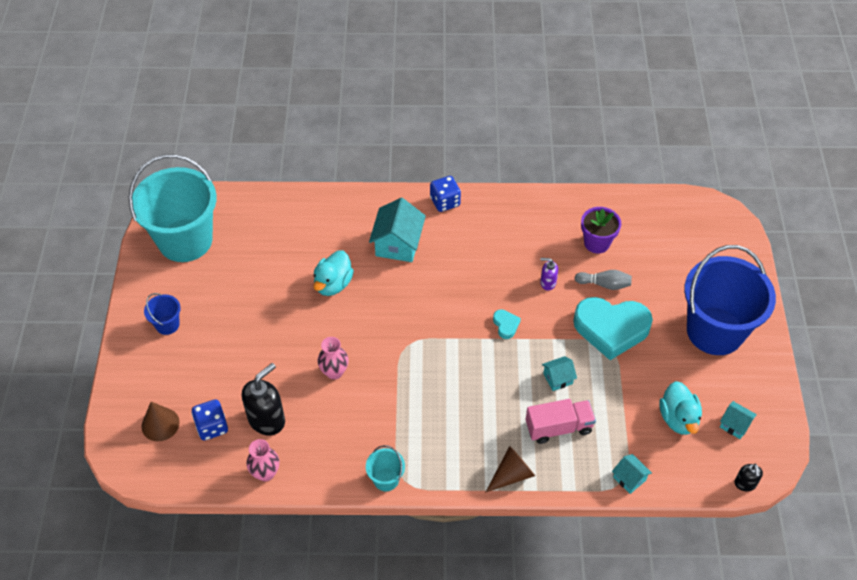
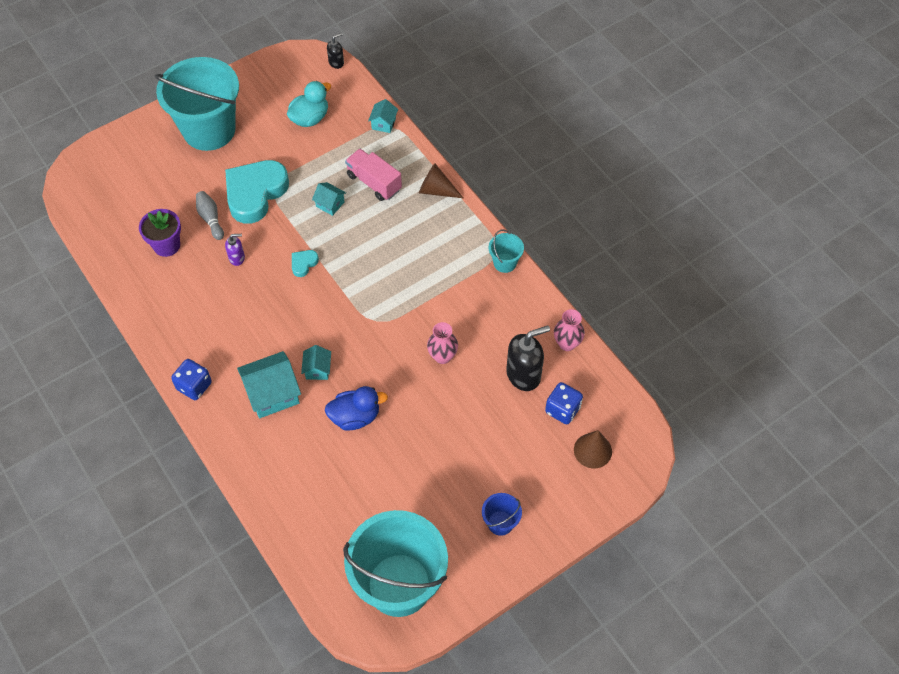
camera: 125 degrees left, 5 degrees up
black soap dispenser [242,363,285,435] -> black soap dispenser turned 150 degrees clockwise [506,326,550,391]
turquoise duck [313,250,354,296] -> blue duck [325,386,388,431]
purple soap dispenser [540,258,558,290] -> purple soap dispenser turned 75 degrees counterclockwise [225,234,245,266]
turquoise heart [573,297,653,360] -> turquoise heart turned 120 degrees counterclockwise [225,160,289,224]
blue bucket [684,245,776,355] -> turquoise bucket [155,57,239,151]
turquoise house [720,401,757,439] -> turquoise house moved to [301,345,331,380]

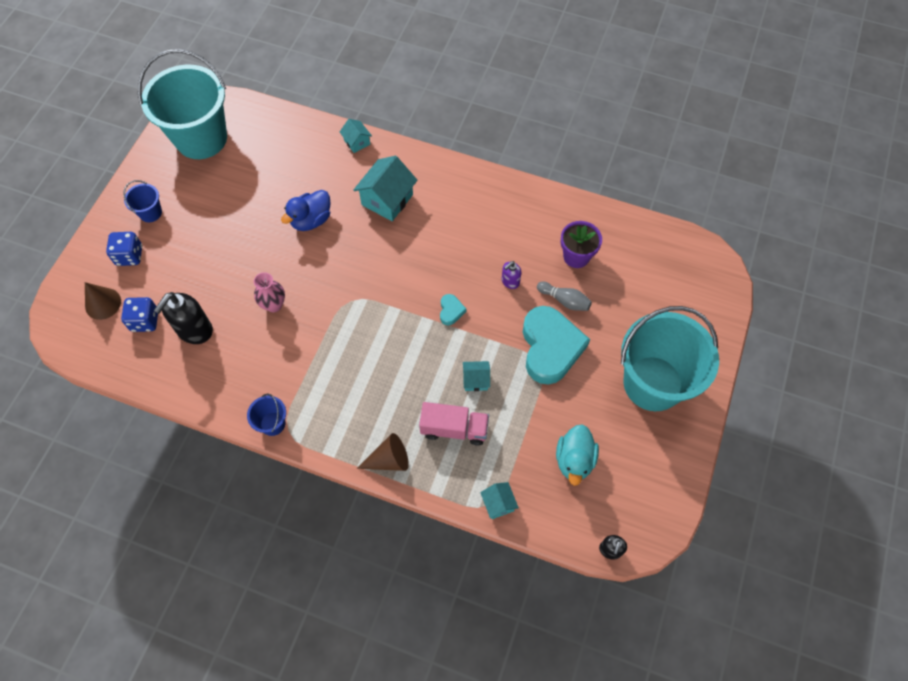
camera: 145 degrees right, 5 degrees up
blue dice [171,359,212,400] -> blue dice moved to [106,232,142,266]
turquoise house [301,345,331,380] -> turquoise house moved to [340,119,372,153]
turquoise bucket [489,230,524,273] -> blue bucket [247,394,286,436]
pink vase [554,309,585,351] -> none

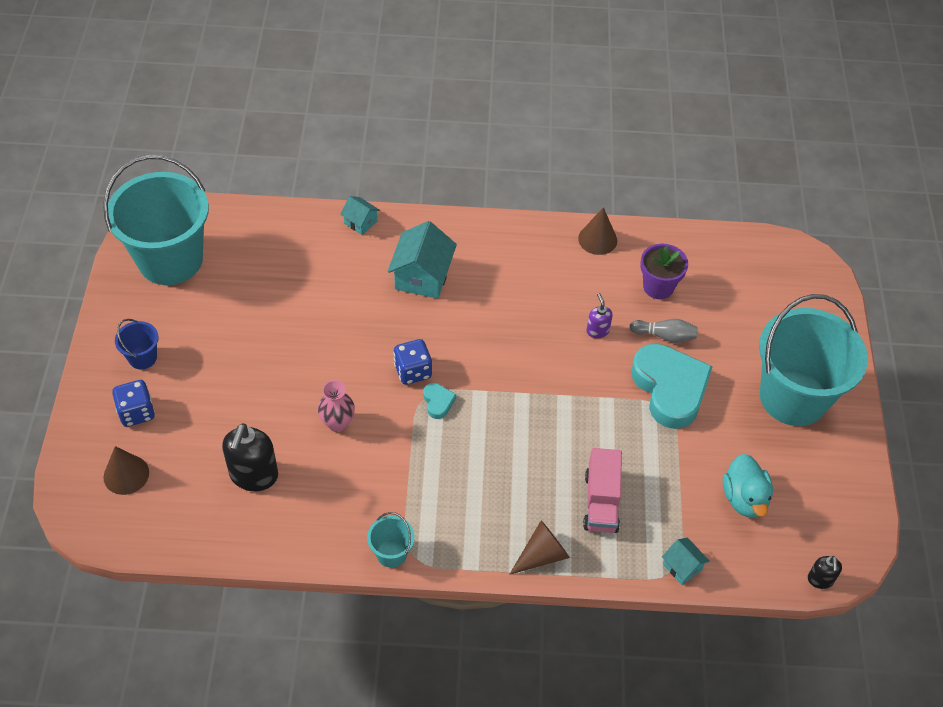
camera: 20 degrees left, 10 degrees down
blue dice [121,297,158,332] -> blue dice moved to [393,339,432,385]
blue bucket [247,394,286,436] -> turquoise bucket [367,512,415,568]
blue duck [281,190,331,231] -> none
pink truck [419,402,489,446] -> pink truck turned 105 degrees clockwise [583,448,622,533]
turquoise heart [440,294,467,325] -> turquoise heart moved to [423,383,456,419]
turquoise house [463,361,490,391] -> none
purple soap dispenser [502,261,522,289] -> purple soap dispenser turned 135 degrees clockwise [586,293,613,338]
none -> brown cone [578,207,617,255]

